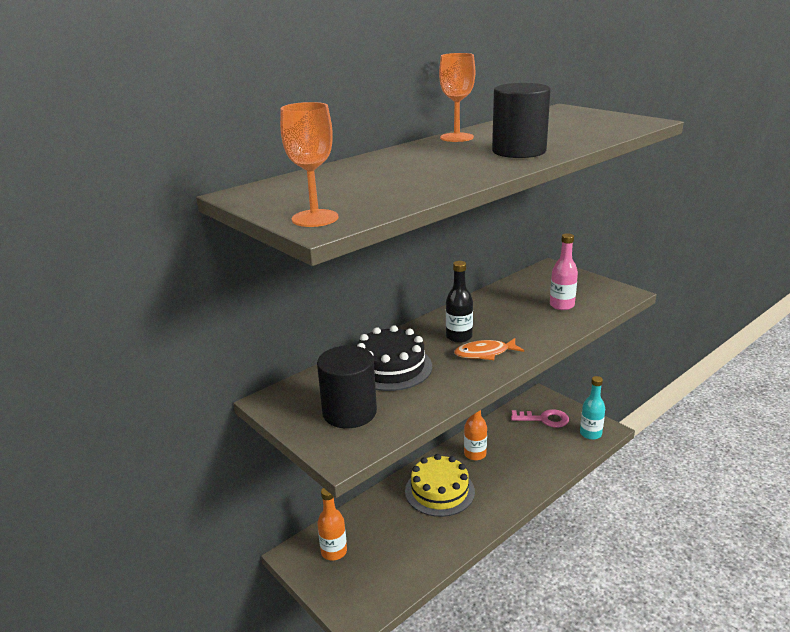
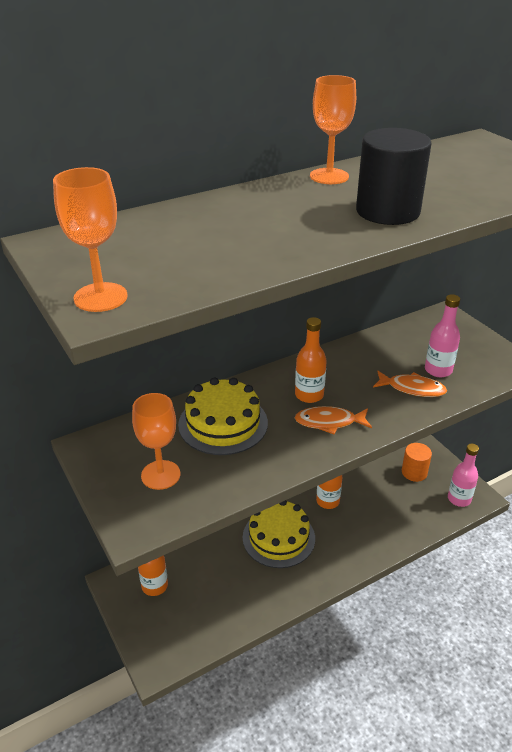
camera: 10 degrees right, 10 degrees up
black cylinder [317,346,377,428] -> orange goblet [132,393,180,490]
black cake [356,325,432,391] -> yellow cake [178,377,268,455]
black bottle [446,261,473,343] -> orange bottle [295,317,327,403]
pink key [511,409,569,428] -> orange cylinder [402,443,432,482]
turquoise bottle [580,376,605,440] -> pink bottle [448,444,479,507]
none -> orange fish [373,371,447,397]

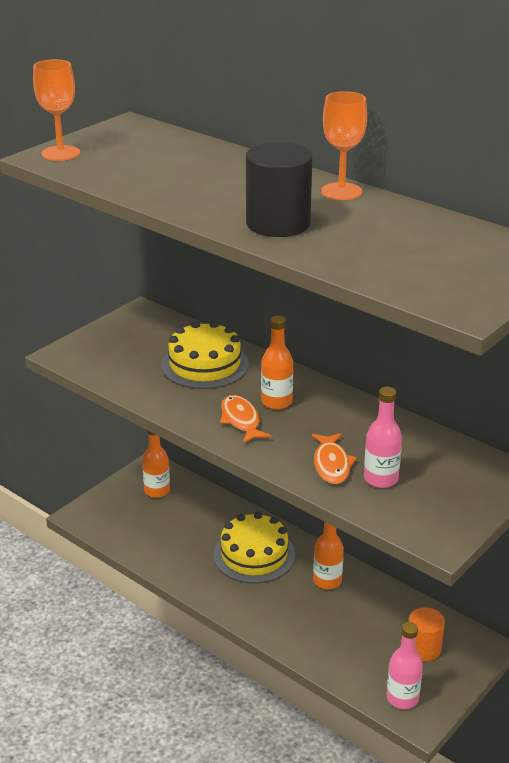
camera: 70 degrees right, 5 degrees down
orange goblet [132,393,180,490] -> none

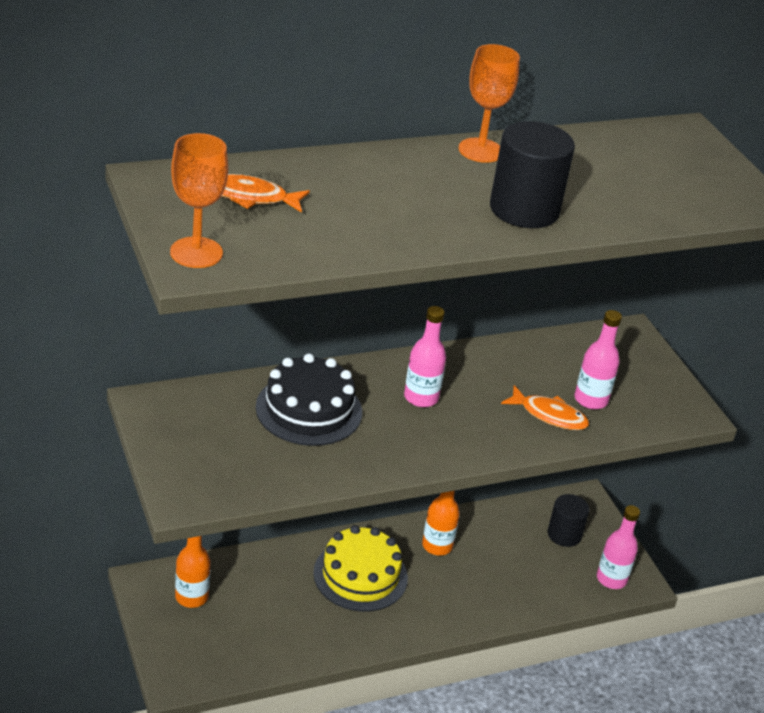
camera: 65 degrees left, 5 degrees up
yellow cake [161,321,249,389] -> black cake [256,353,362,446]
orange fish [220,395,271,443] -> orange fish moved to [222,174,310,213]
orange bottle [261,315,293,410] -> pink bottle [404,306,446,407]
orange cylinder [409,607,445,661] -> black cylinder [548,494,590,547]

